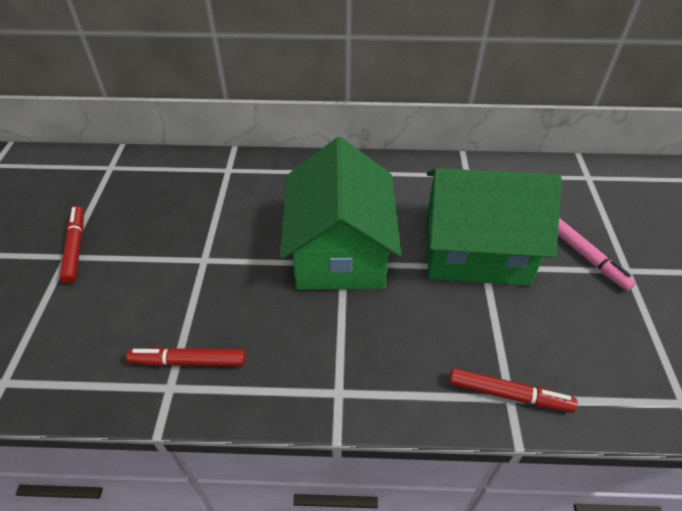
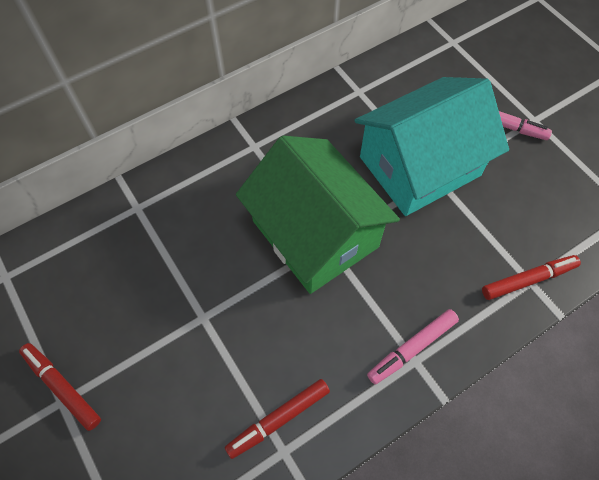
camera: 35 degrees left, 15 degrees up
green house [426,168,562,286] -> turquoise house [355,77,509,216]
none -> pink marker [367,309,459,384]

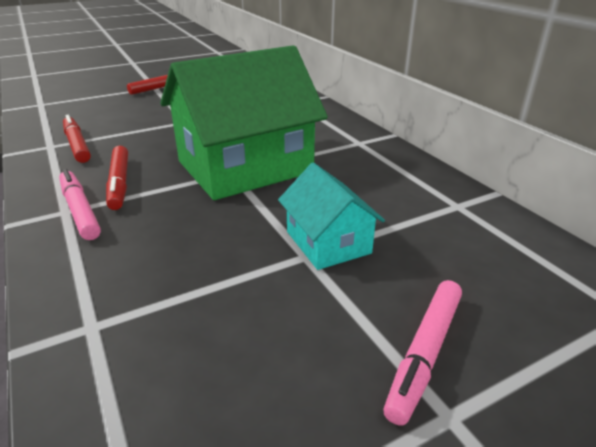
camera: 95 degrees right, 30 degrees down
turquoise house [355,77,509,216] -> turquoise house [278,162,385,270], size x0.50
red marker [482,255,581,300] -> red marker moved to [106,146,128,210]

